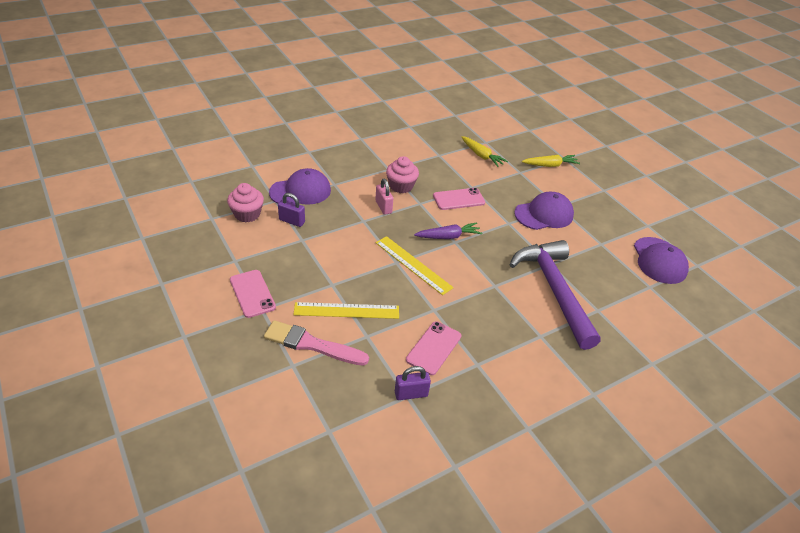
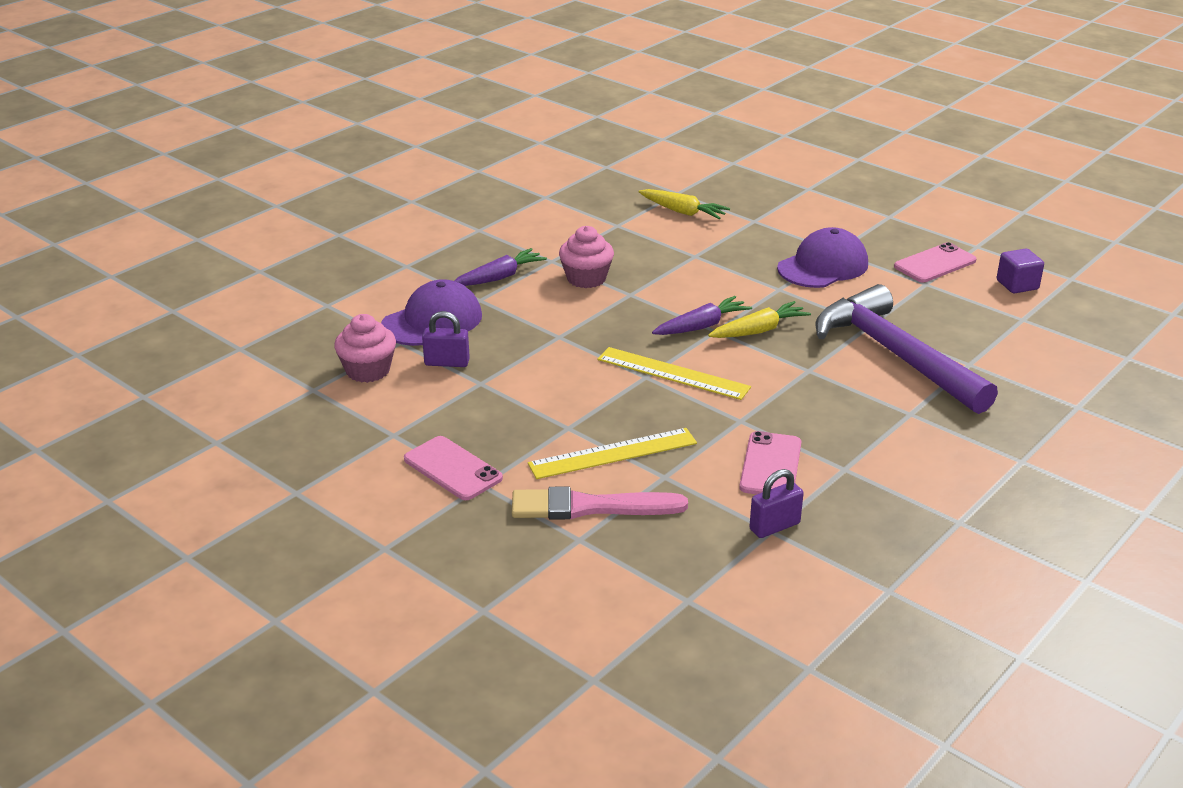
camera: 15 degrees left, 10 degrees down
pink padlock [375,179,393,215] -> none
pink phone [433,188,485,210] -> pink phone moved to [894,242,977,282]
yellow carrot [522,155,580,167] -> yellow carrot moved to [708,301,811,338]
purple cap [634,237,689,284] -> purple cube [997,249,1044,293]
none -> purple carrot [454,248,547,286]

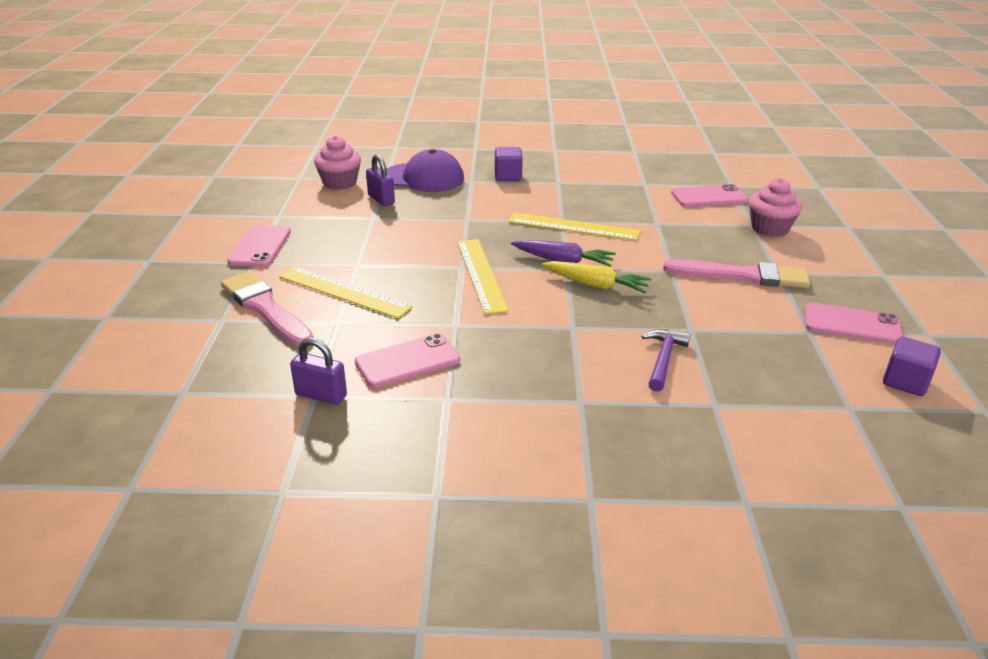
camera: 50 degrees right, 0 degrees up
purple carrot [454,248,547,286] -> purple cube [495,147,523,181]
pink cupcake [559,226,614,288] -> pink cupcake moved to [749,178,802,237]
yellow carrot [639,189,730,219] -> pink phone [671,184,748,207]
purple cap [777,227,868,288] -> pink brush [663,259,810,288]
purple hammer [816,284,998,414] -> purple hammer [642,329,690,392], size x0.41
none -> yellow ruler [508,212,641,241]

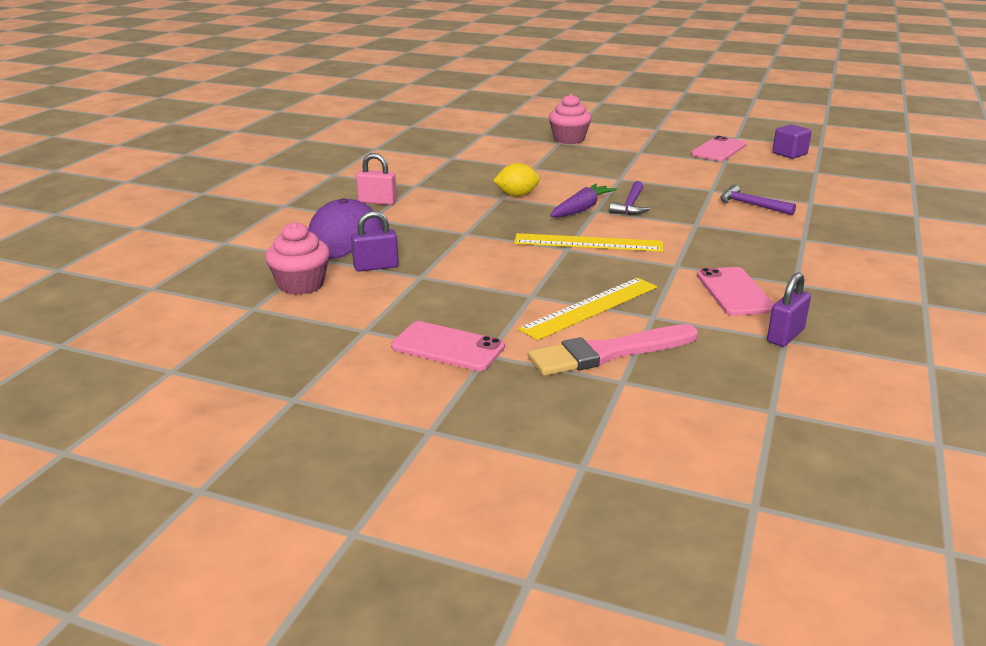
camera: 70 degrees left, 5 degrees down
purple cube [495,147,523,181] -> pink padlock [356,153,397,205]
yellow ruler [508,212,641,241] -> yellow lemon [493,163,540,196]
yellow carrot [542,261,652,293] -> purple hammer [609,181,650,215]
pink brush [663,259,810,288] -> none
pink phone [671,184,748,207] -> none

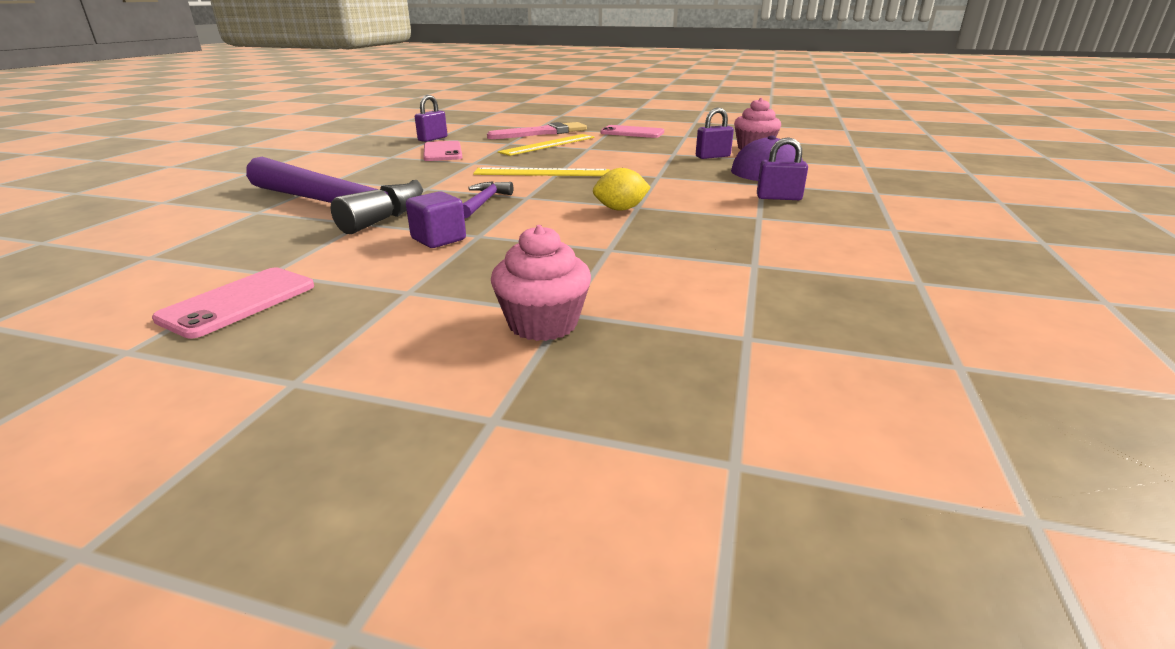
camera: 175 degrees right, 0 degrees up
pink padlock [356,153,397,205] -> purple padlock [757,137,808,200]
purple carrot [550,184,617,217] -> none
purple hammer [720,185,796,215] -> purple hammer [246,157,423,234], size x2.43
purple cube [772,124,812,159] -> purple cube moved to [406,191,466,248]

